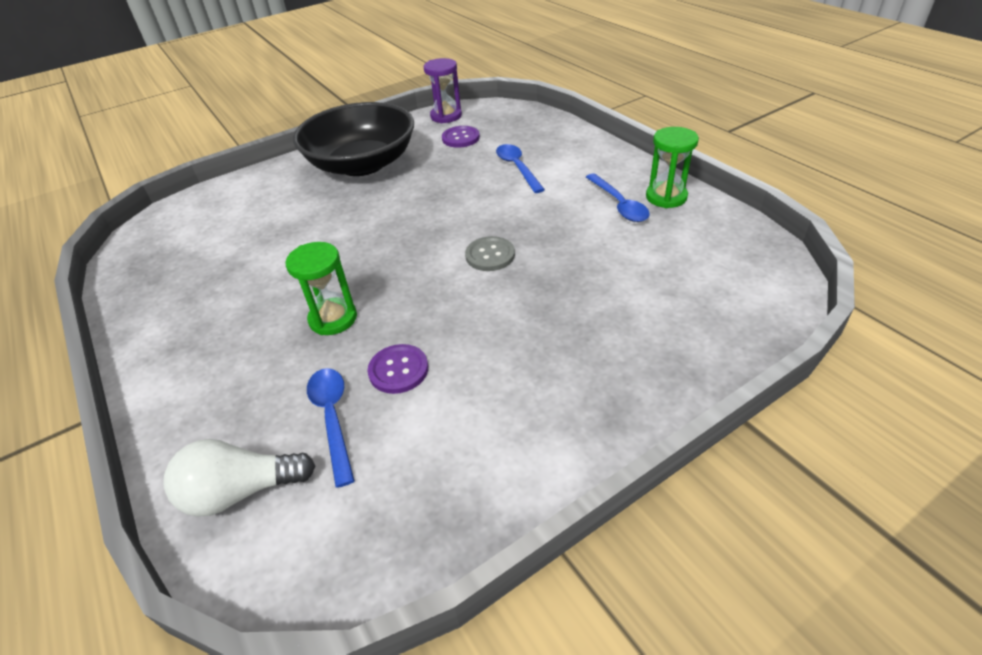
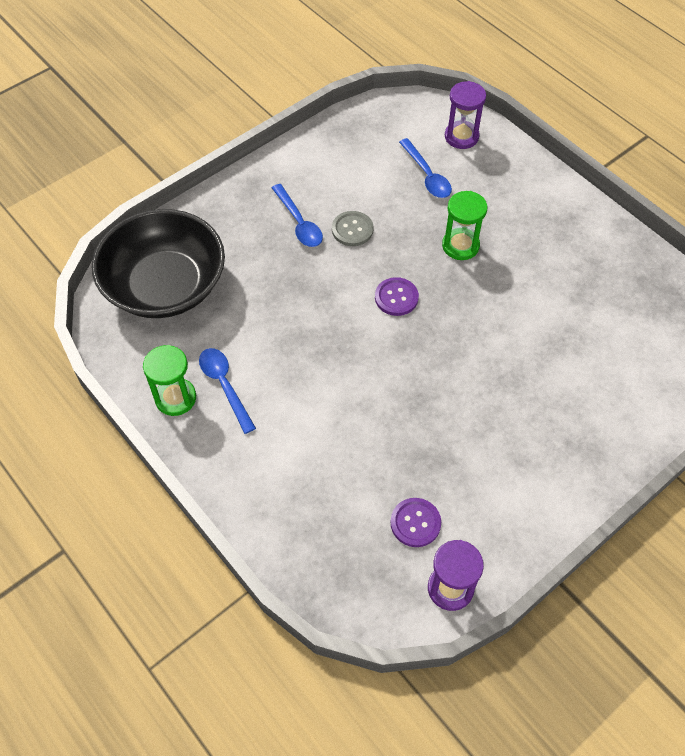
camera: 170 degrees right, 15 degrees up
white light bulb [164,439,315,517] -> purple hourglass [445,81,486,149]
black bowl [293,102,414,176] -> black bowl moved to [92,209,225,318]
purple button [367,344,428,394] -> purple button moved to [375,277,419,316]
grey button [465,236,515,271] -> grey button moved to [332,211,374,246]
blue spoon [496,144,545,193] -> blue spoon moved to [272,184,323,247]

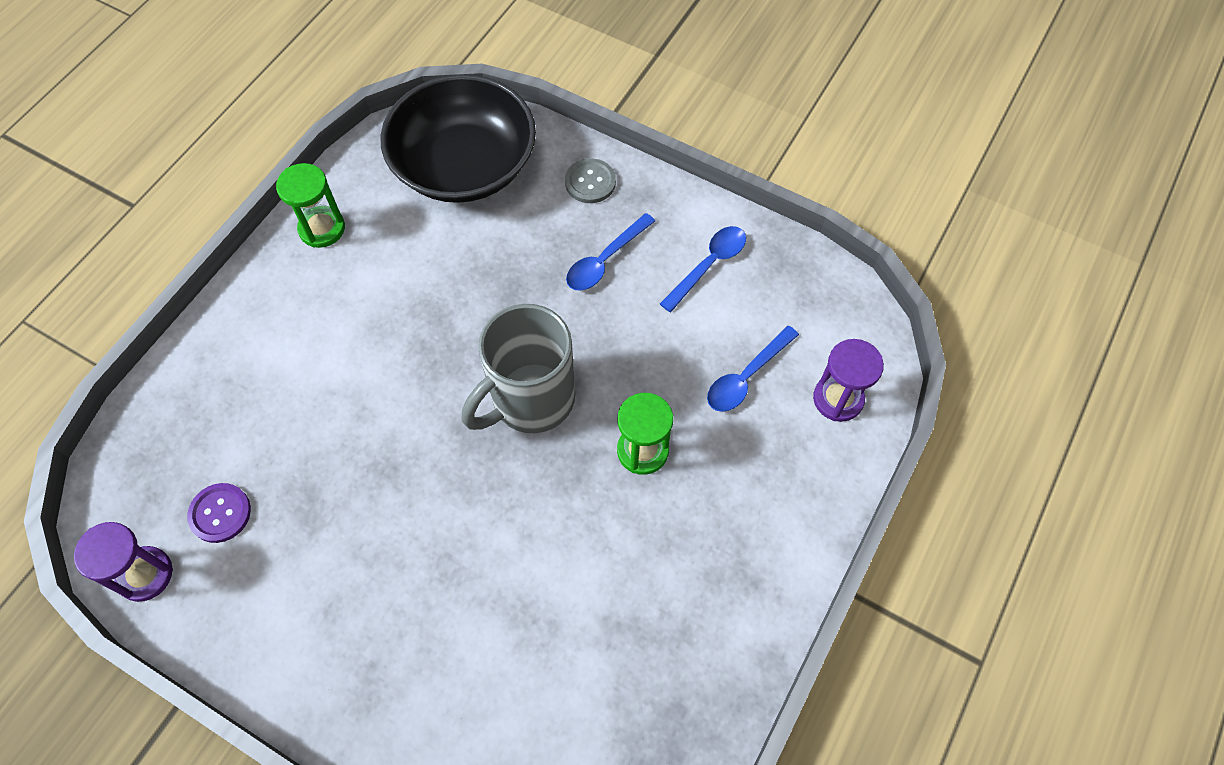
camera: 70 degrees right, 5 degrees up
blue spoon [199,348,256,434] -> blue spoon moved to [660,226,746,312]
grey button [332,211,374,246] -> grey button moved to [565,158,616,203]
purple button [375,277,419,316] -> grey mug [462,304,575,433]

